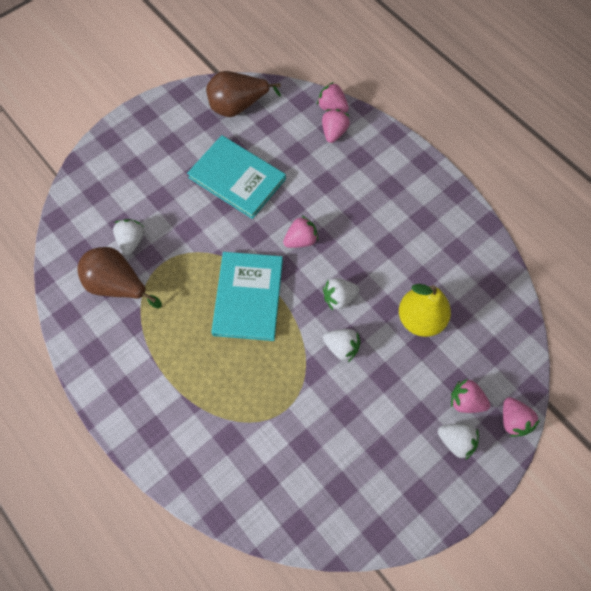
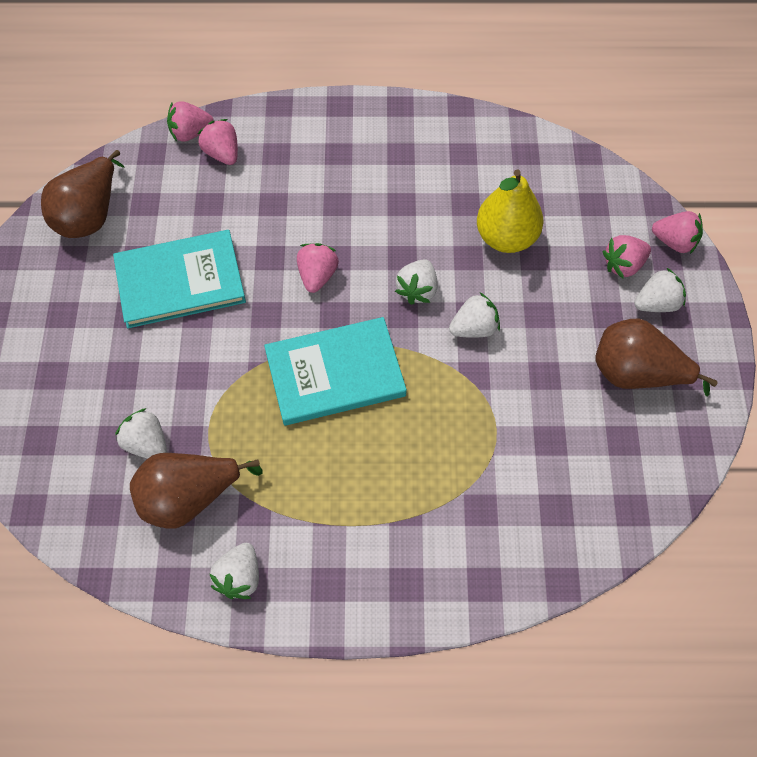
camera: 50 degrees left, 5 degrees down
turquoise book [211,252,283,341] -> turquoise book turned 60 degrees counterclockwise [264,317,407,426]
none -> white strawberry [210,543,259,599]
none -> brown pear [595,319,718,397]

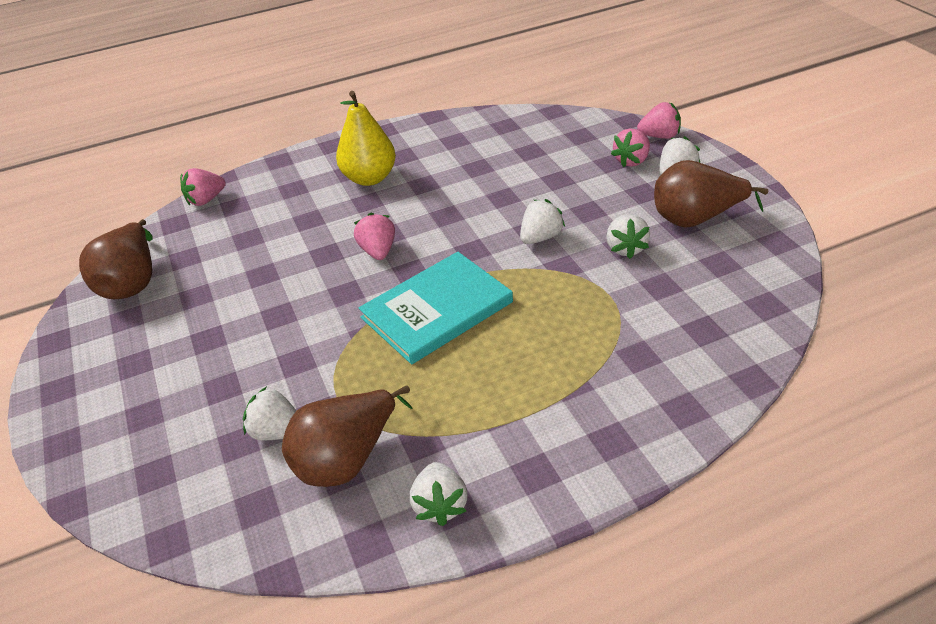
camera: 20 degrees left, 20 degrees down
turquoise book [113,230,246,328] -> none
pink strawberry [198,119,238,165] -> none
white strawberry [395,259,437,305] -> white strawberry moved to [606,214,650,259]
yellow pear [477,169,544,253] -> yellow pear moved to [336,91,396,186]

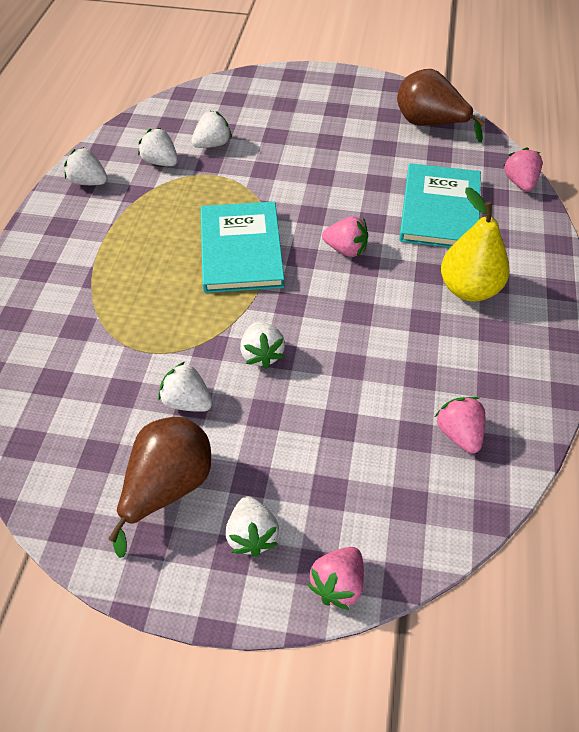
camera: 120 degrees right, 10 degrees up
brown pear [282,385,413,487] -> white strawberry [138,128,178,166]
pink strawberry [611,128,650,168] -> pink strawberry moved to [435,397,485,454]
none -> turquoise book [399,163,481,248]

